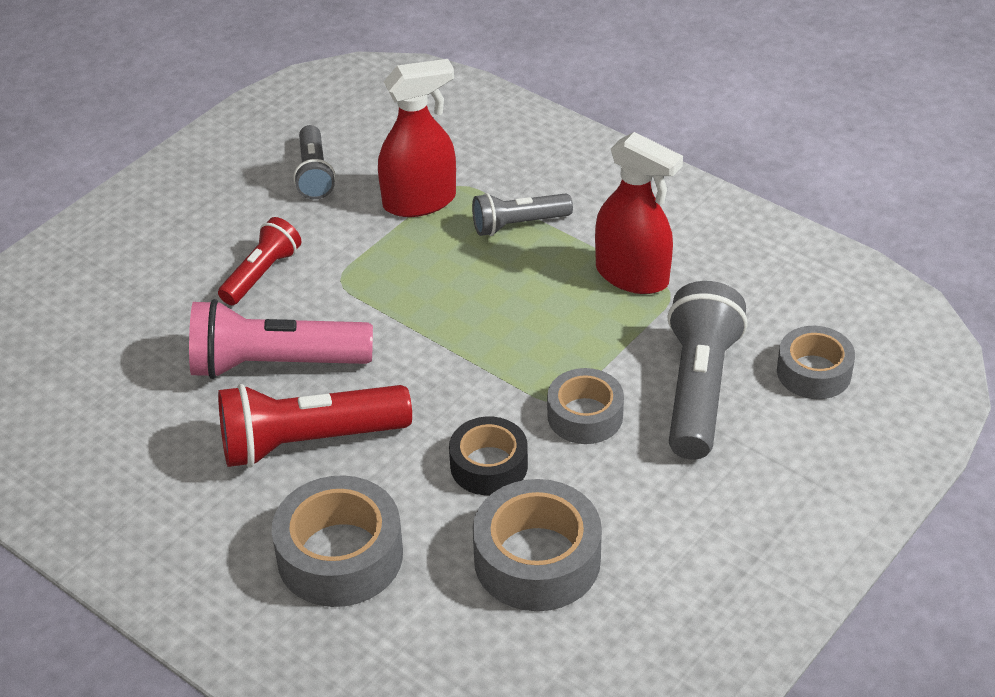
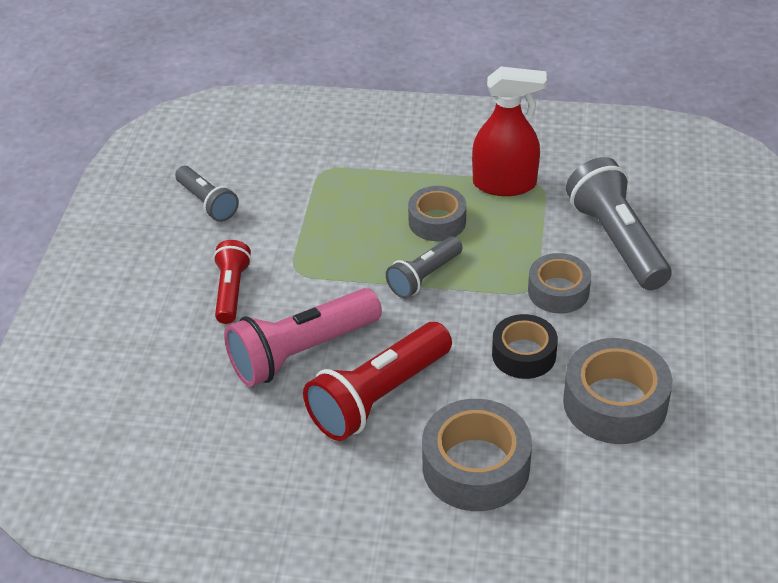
camera: 30 degrees left, 0 degrees up
red spray bottle [378,59,456,217] -> none
grey flashlight [472,193,573,236] -> grey flashlight moved to [386,237,462,298]
grey tape [777,326,855,399] -> grey tape moved to [408,186,466,241]

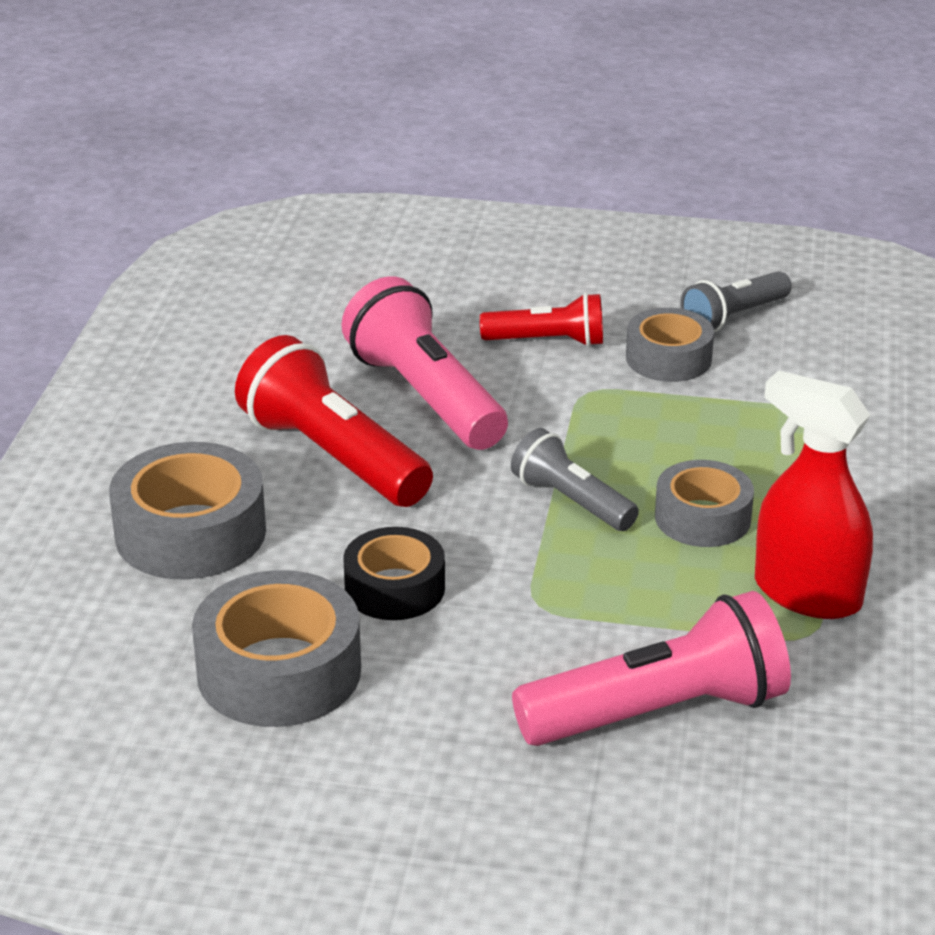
camera: 90 degrees right, 10 degrees down
red spray bottle [472,67,547,196] -> red spray bottle turned 120 degrees clockwise [755,370,873,619]
grey tape [528,253,591,314] -> grey tape moved to [626,308,714,382]
grey flashlight [566,157,671,290] -> pink flashlight [512,591,791,746]

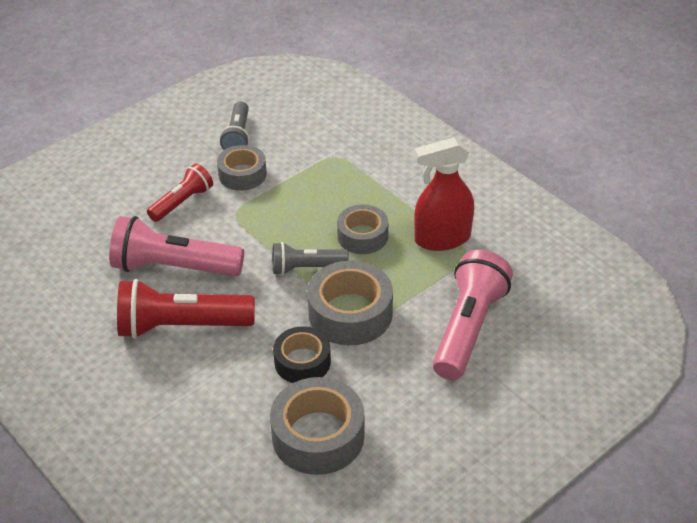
camera: 50 degrees left, 10 degrees up
grey tape [109,442,266,580] -> grey tape moved to [307,260,393,346]

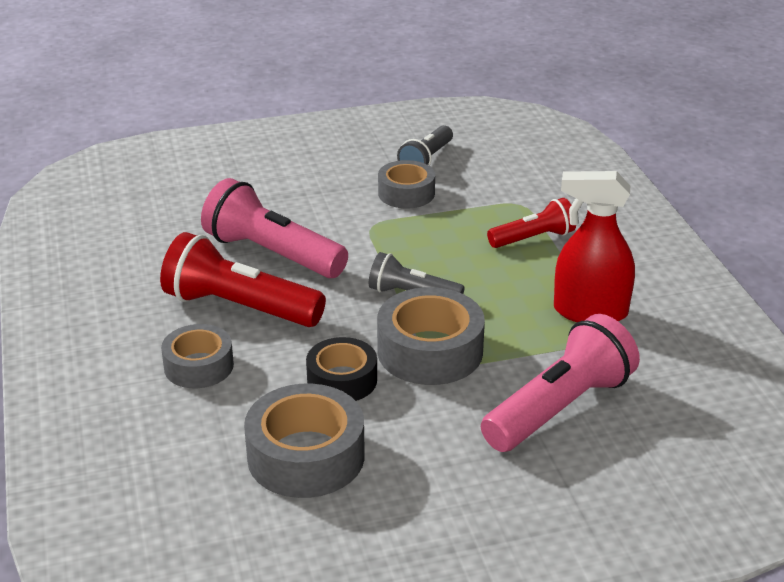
camera: 25 degrees right, 10 degrees down
red flashlight [147,163,213,222] -> red flashlight moved to [487,198,576,248]
grey tape [337,204,388,254] -> grey tape moved to [161,324,234,388]

